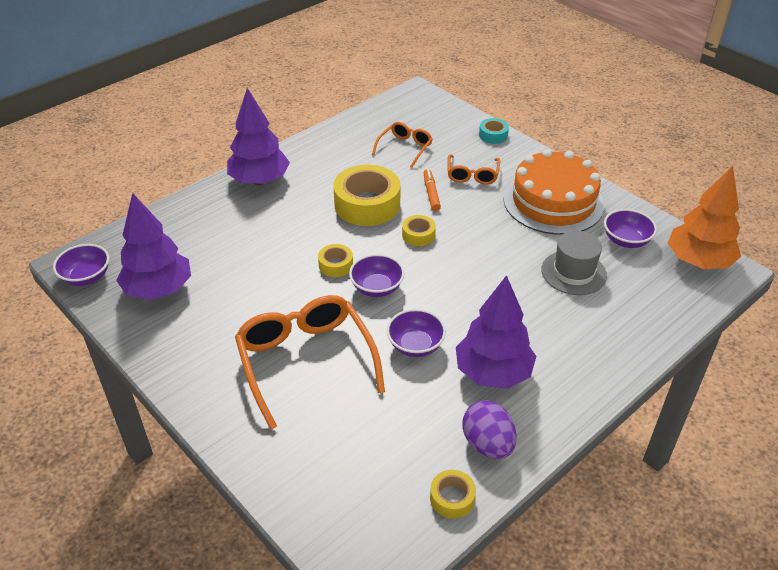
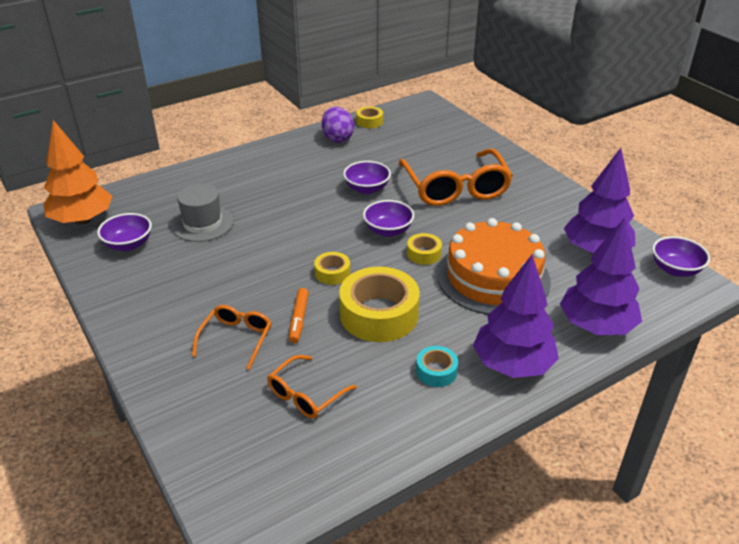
camera: 170 degrees left, 5 degrees down
purple tree [456,275,536,389] -> purple tree moved to [560,218,642,335]
turquoise tape [479,118,509,144] -> turquoise tape moved to [416,346,458,387]
orange cake [503,149,604,235] -> orange cake moved to [437,218,551,315]

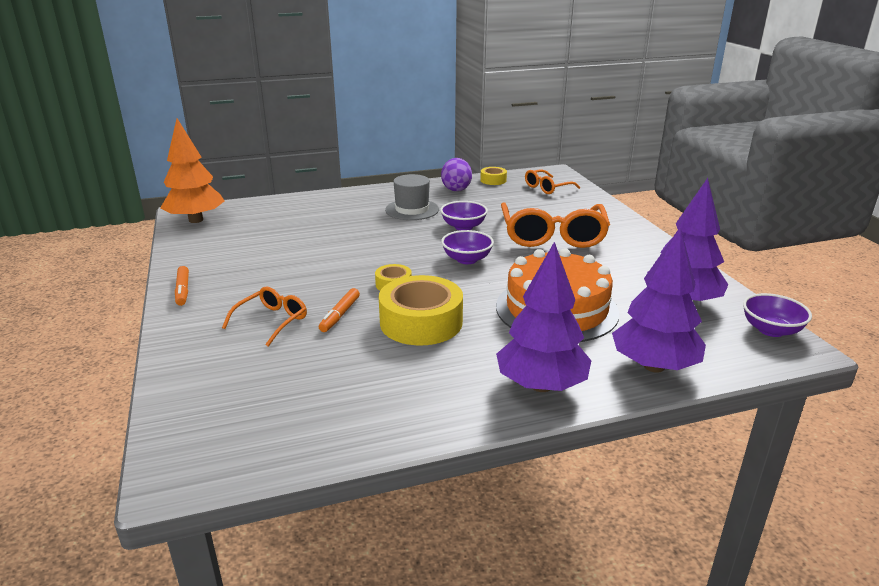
camera: 15 degrees right, 10 degrees down
purple bowl [97,213,152,251] -> none
grey hat [172,183,233,242] -> grey hat moved to [385,174,439,220]
orange glasses [267,355,357,419] -> orange glasses moved to [525,170,580,194]
yellow tape [407,233,442,265] -> none
turquoise tape [416,346,458,387] -> none
none -> orange marker [175,266,189,306]

